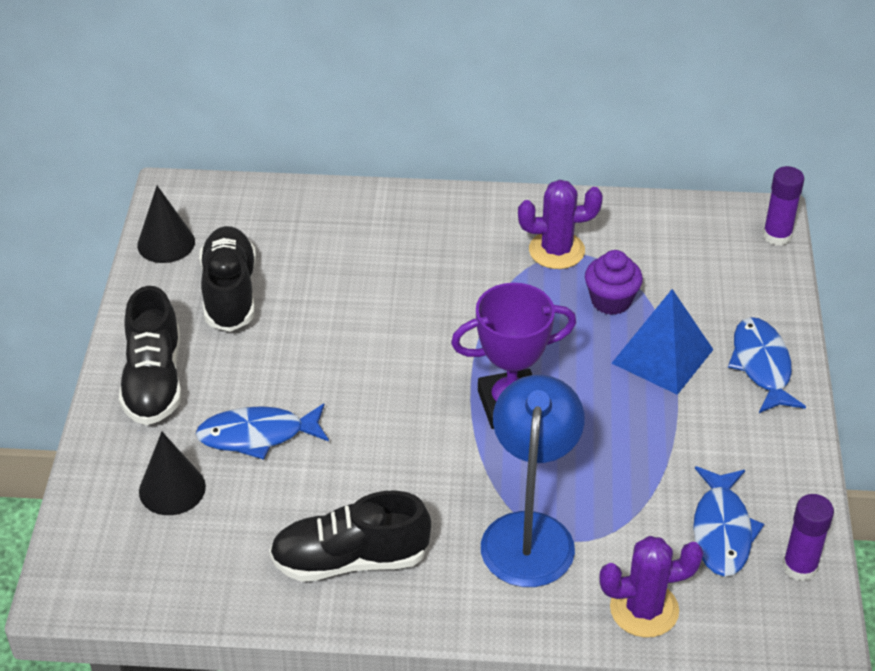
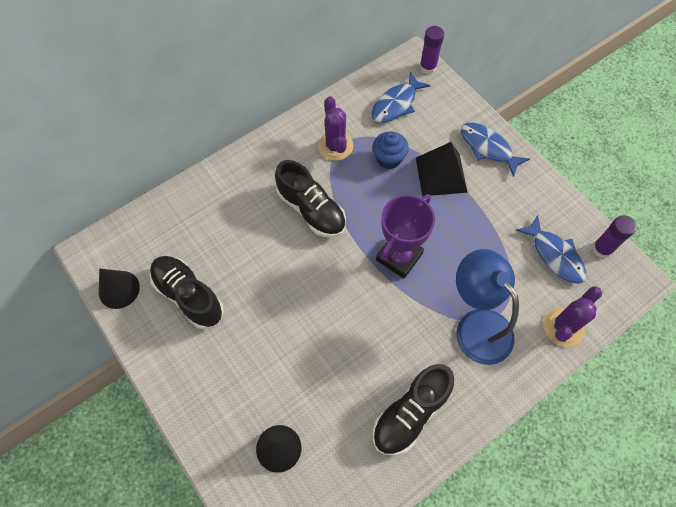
camera: 40 degrees left, 20 degrees up
black shoe [119,286,181,425] -> black shoe moved to [275,160,346,238]
blue fish [195,403,329,460] -> blue fish moved to [372,72,431,123]
purple cactus [518,180,603,269] -> purple cactus turned 60 degrees counterclockwise [318,96,353,161]
purple cupcake [585,250,643,315] -> blue cupcake [372,131,409,169]
blue pyramid [612,289,713,395] -> black pyramid [416,142,468,196]

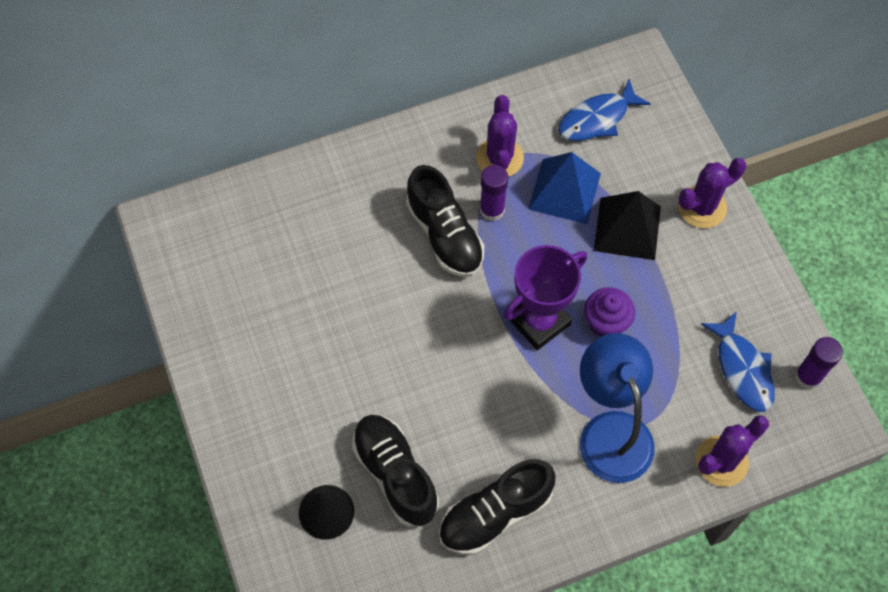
camera: 15 degrees right, 0 degrees up
black cone [99,269,140,309] -> none
black shoe [150,256,224,329] -> black shoe moved to [352,415,439,527]
blue cupcake [372,131,409,169] -> blue pyramid [528,152,601,224]
purple glue stick [420,26,444,74] -> purple glue stick moved to [480,165,508,221]
blue fish [461,123,530,177] -> purple cactus [678,158,746,228]
none -> purple cupcake [584,287,635,337]

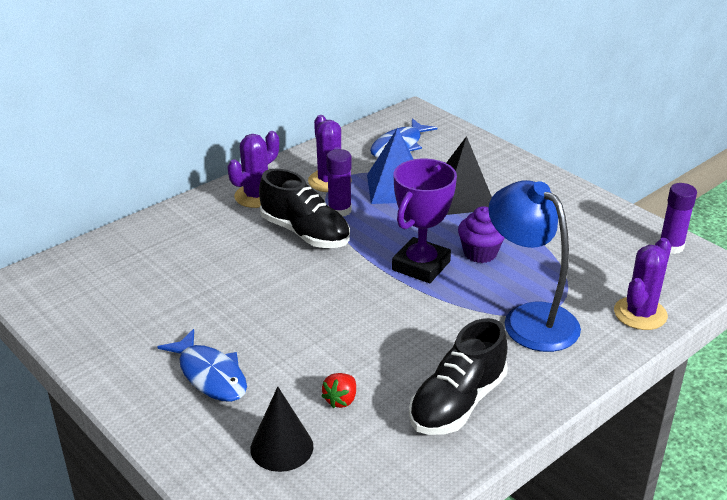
camera: 20 degrees left, 30 degrees down
black shoe [352,415,439,527] -> red strawberry [322,373,356,408]
purple cactus [678,158,746,228] -> purple cactus moved to [227,131,279,208]
blue fish [701,311,775,412] -> blue fish moved to [157,329,247,402]

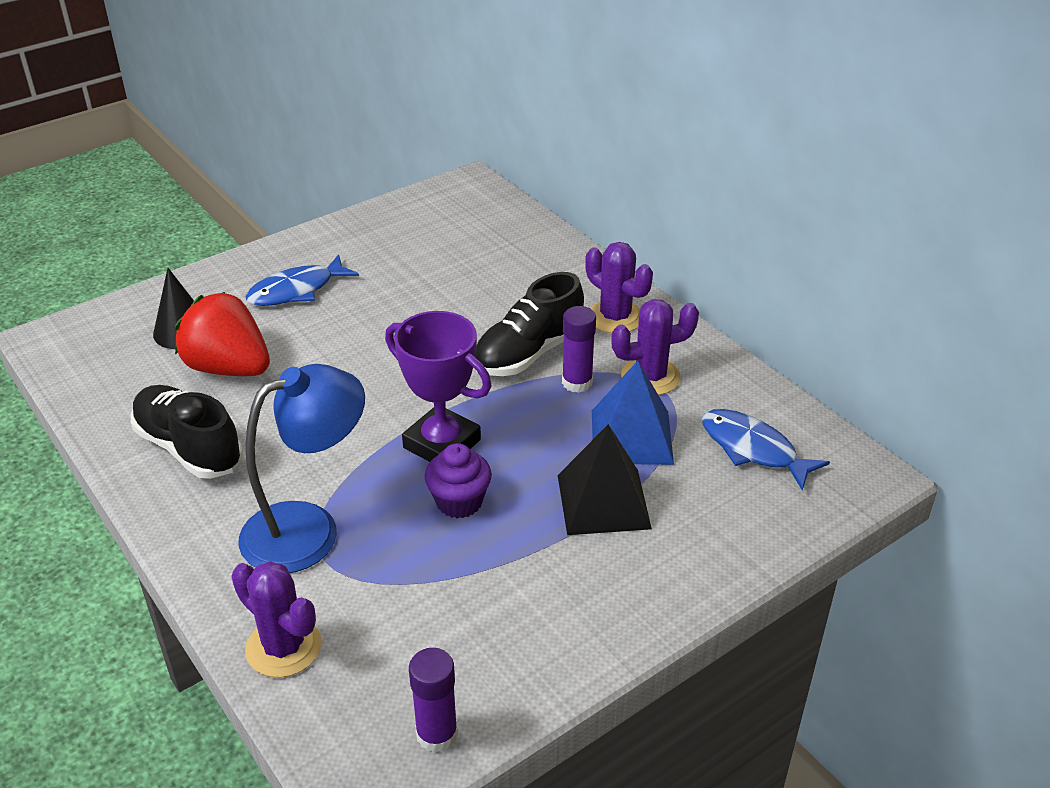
camera: 95 degrees right, 5 degrees up
red strawberry [322,373,356,408] -> red strawberry [175,292,270,376], size x2.33

